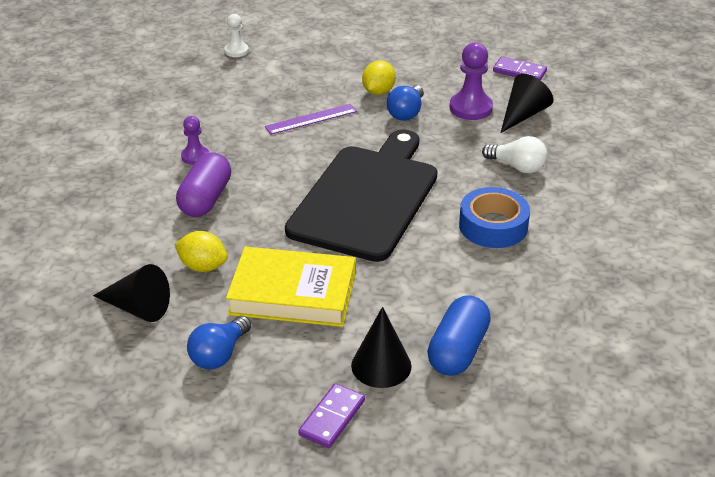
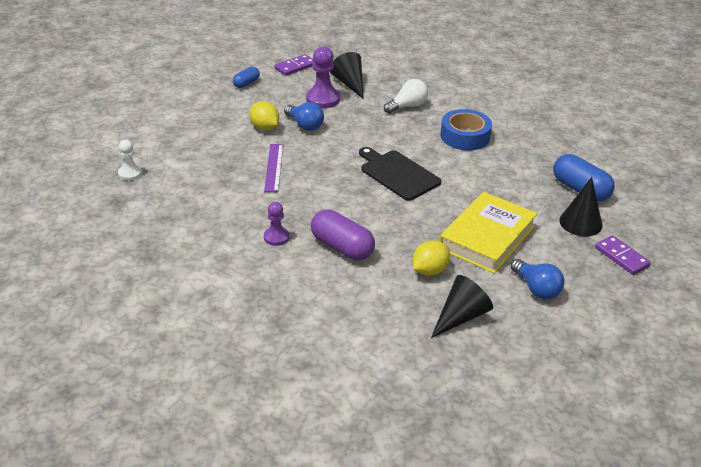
camera: 65 degrees left, 0 degrees up
black cutting board [285,129,438,262] -> black cutting board [359,147,441,201], size x0.57
none -> blue capsule [233,67,260,88]

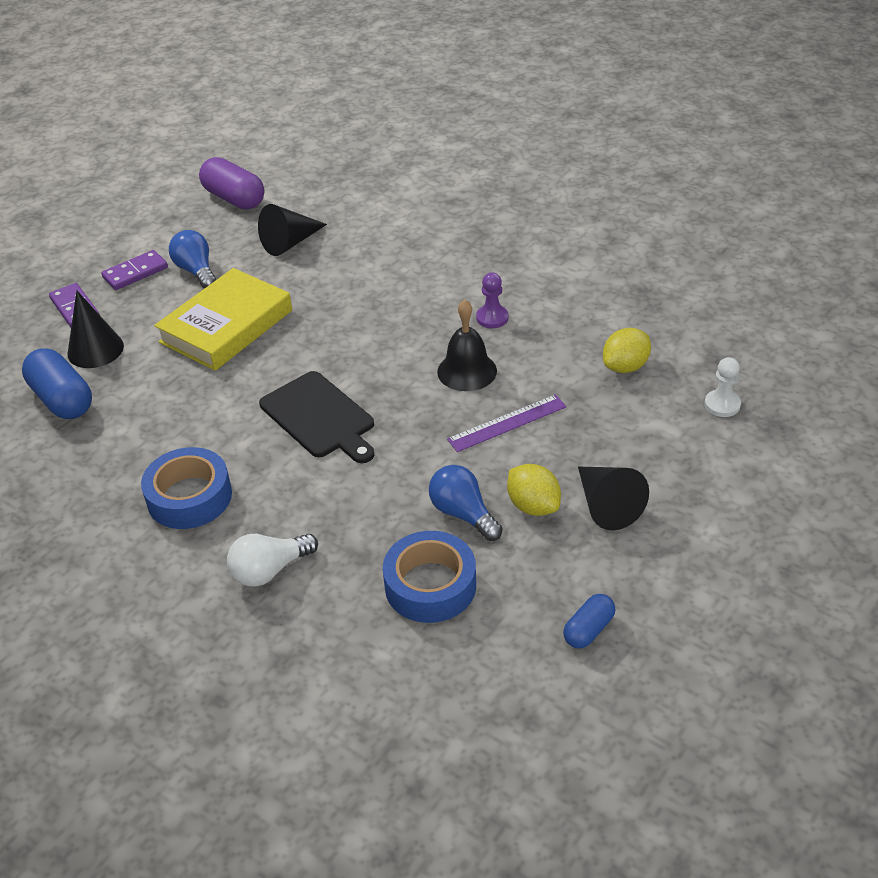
camera: 175 degrees left, 5 degrees up
purple ruler [264,144,283,192] -> purple ruler turned 60 degrees clockwise [447,395,567,452]
purple domino [275,54,314,76] -> purple domino moved to [101,250,168,290]
purple pawn [306,46,340,108] -> blue tape [383,531,476,623]
purple capsule [311,210,375,260] -> purple capsule moved to [199,157,264,209]
black cone [330,52,364,99] -> black cone moved to [578,467,649,530]
yellow lemon [412,240,450,276] -> yellow lemon moved to [603,328,651,373]
none -> black bell [437,299,497,391]

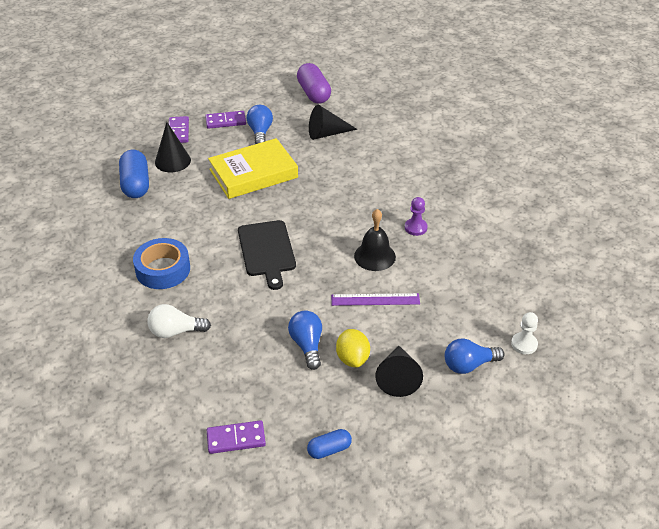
camera: 25 degrees right, 0 degrees up
blue tape [383,531,476,623] -> none
yellow lemon [603,328,651,373] -> none
none -> purple domino [207,420,266,454]
none -> blue light bulb [445,339,504,374]

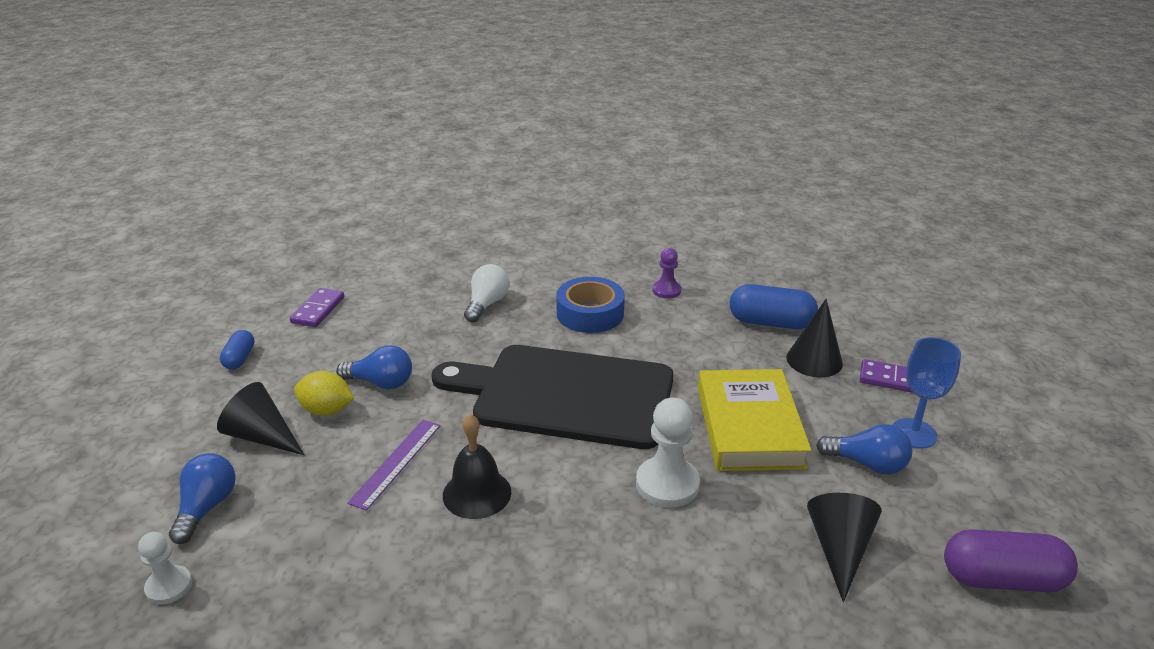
camera: 115 degrees right, 10 degrees down
purple domino [205,111,246,129] -> blue goblet [893,337,961,449]
black cutting board [238,220,296,290] -> black cutting board [431,345,674,449], size x1.75
purple pawn [405,197,428,236] -> purple pawn moved to [653,248,681,299]
none -> white pawn [636,398,700,508]

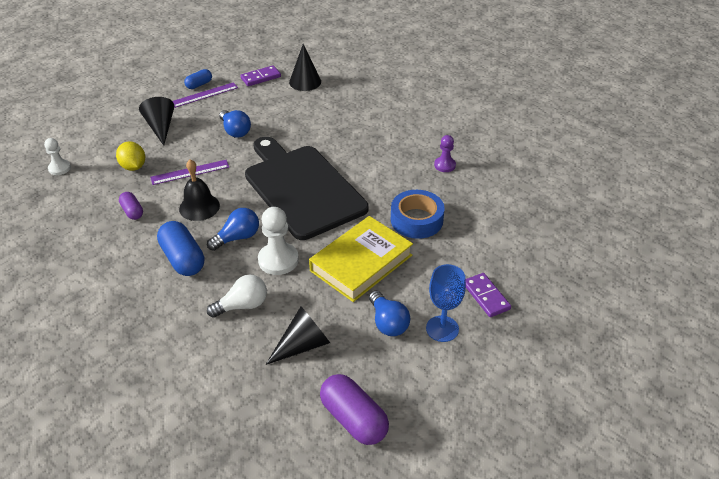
camera: 45 degrees right, 10 degrees up
blue light bulb [169,453,236,544] -> blue light bulb moved to [207,208,259,251]
yellow lemon [294,371,354,416] -> yellow lemon moved to [116,141,145,171]
white light bulb [464,264,509,322] -> white light bulb moved to [207,274,267,318]
blue tape [556,277,625,333] -> blue tape moved to [391,190,445,239]
blue capsule [730,284,818,329] -> blue capsule moved to [157,221,204,276]
black cone [787,299,843,377] -> black cone moved to [289,44,321,91]
none -> purple capsule [119,192,143,220]
none -> purple ruler [173,82,238,108]

